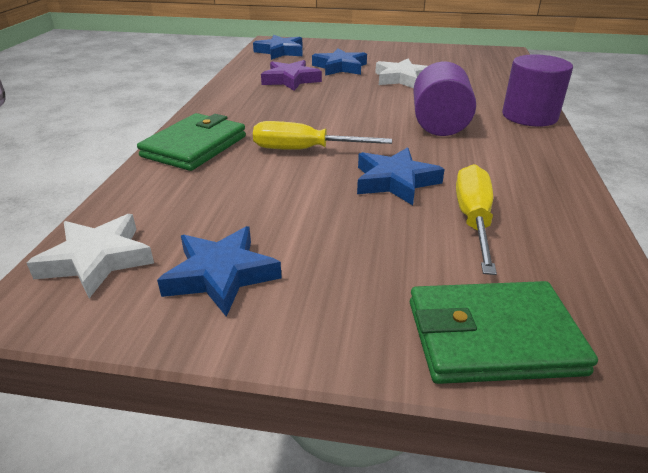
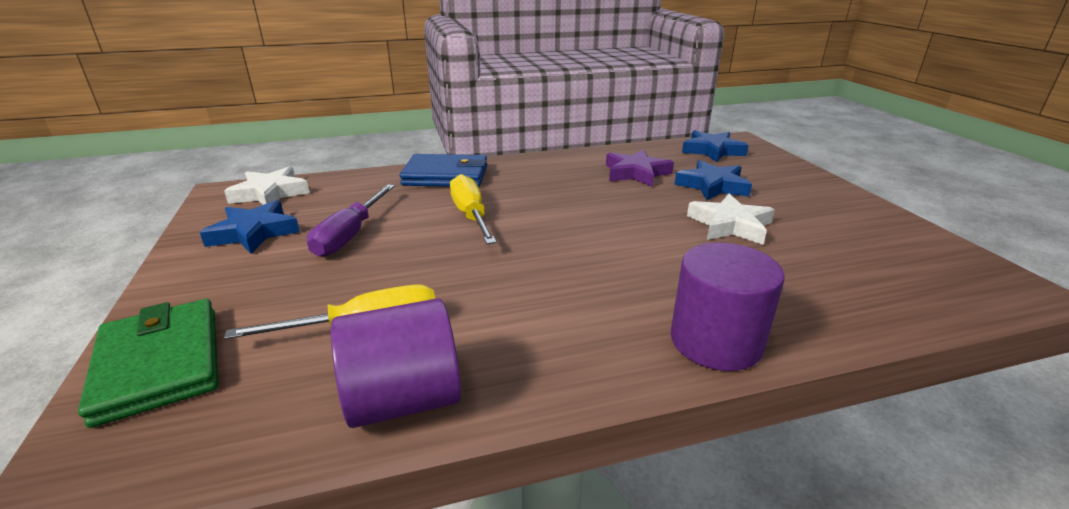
camera: 65 degrees right, 5 degrees down
green wallet [137,113,246,171] -> blue wallet [400,154,487,187]
blue star [357,147,445,205] -> none
purple cylinder [413,61,476,136] -> purple cylinder moved to [331,298,461,428]
none -> purple screwdriver [307,184,395,257]

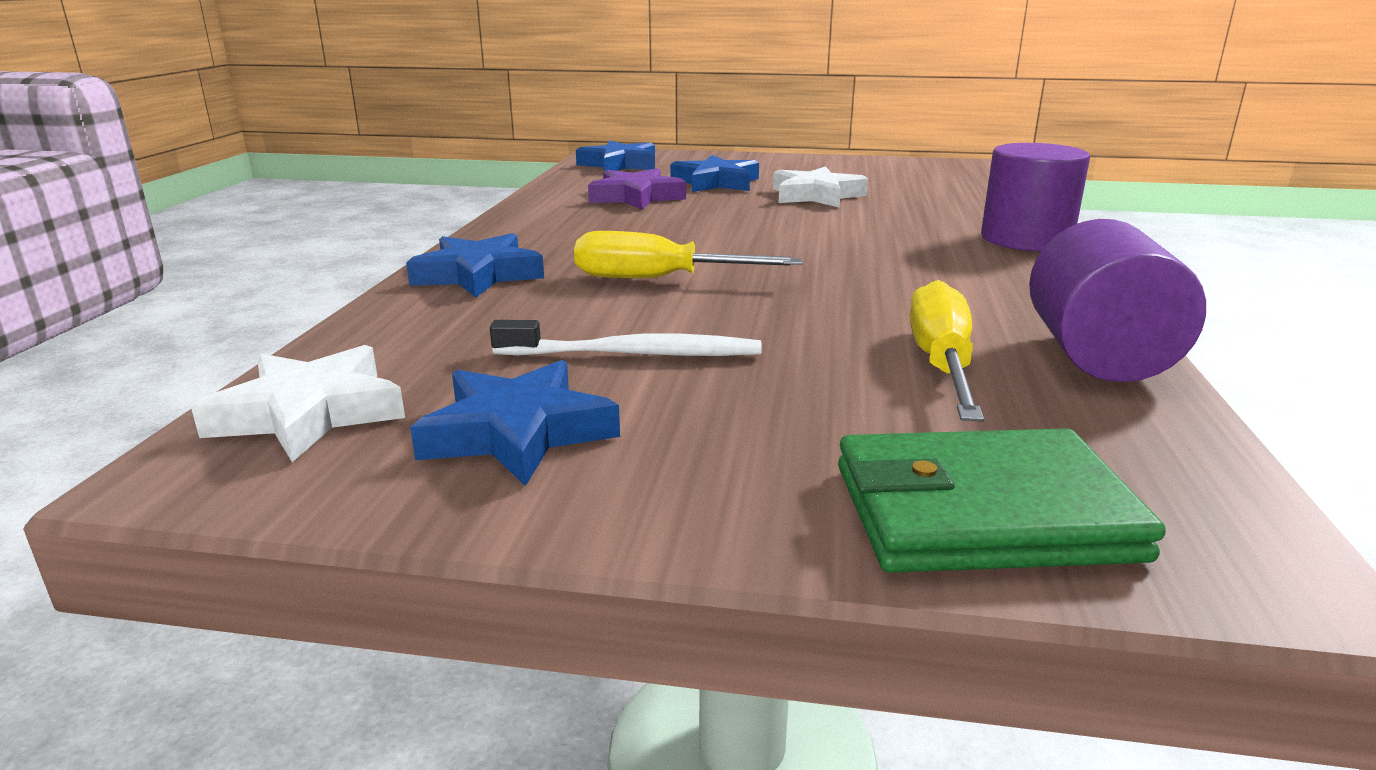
camera: 65 degrees left, 5 degrees down
purple screwdriver [307,184,395,257] -> white toothbrush [490,320,762,356]
blue wallet [400,154,487,187] -> blue star [406,233,544,298]

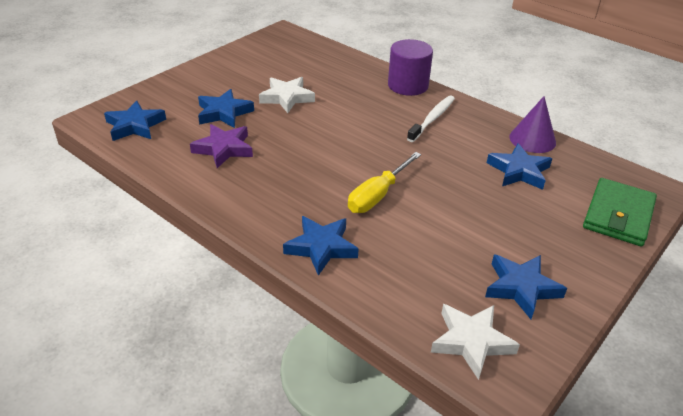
camera: 60 degrees left, 15 degrees up
white toothbrush [490,320,762,356] -> white toothbrush moved to [407,95,455,142]
yellow screwdriver [910,280,984,422] -> blue star [487,143,552,190]
purple cylinder [1029,219,1206,382] -> purple cone [509,96,556,153]

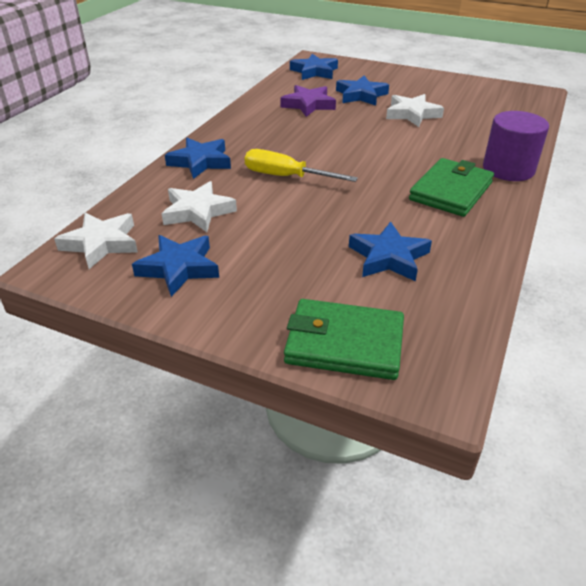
camera: 75 degrees right, 0 degrees up
white toothbrush [407,95,455,142] -> green wallet [409,158,494,217]
purple cone [509,96,556,153] -> none
none -> white star [161,181,237,232]

